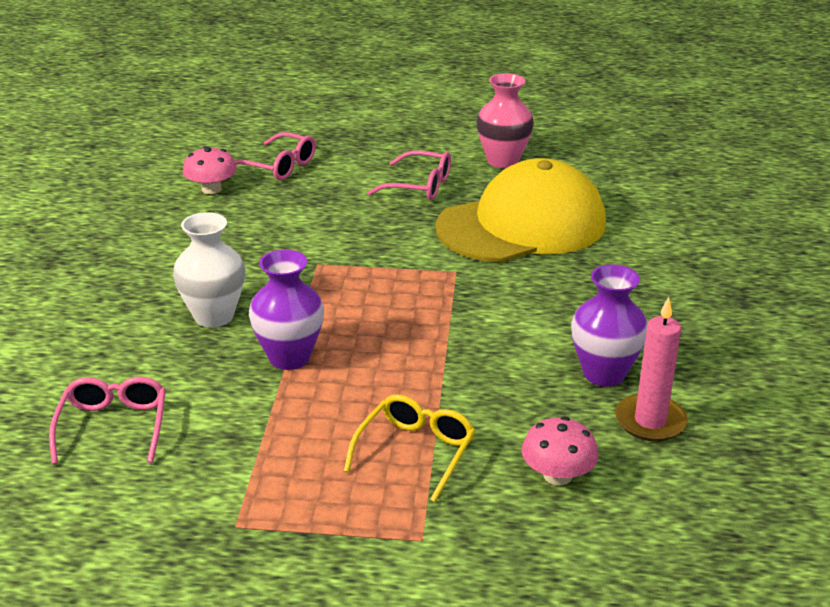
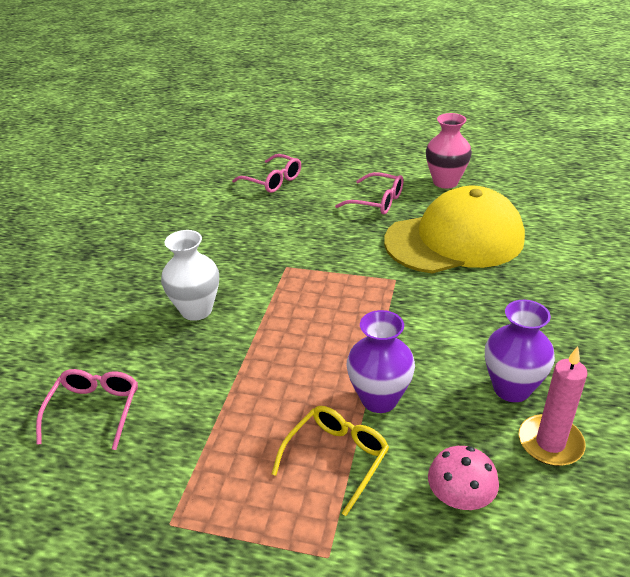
camera: 10 degrees right, 5 degrees up
pink mushroom [183,146,237,194] -> none
purple vase [249,250,324,370] -> purple vase moved to [347,310,415,413]

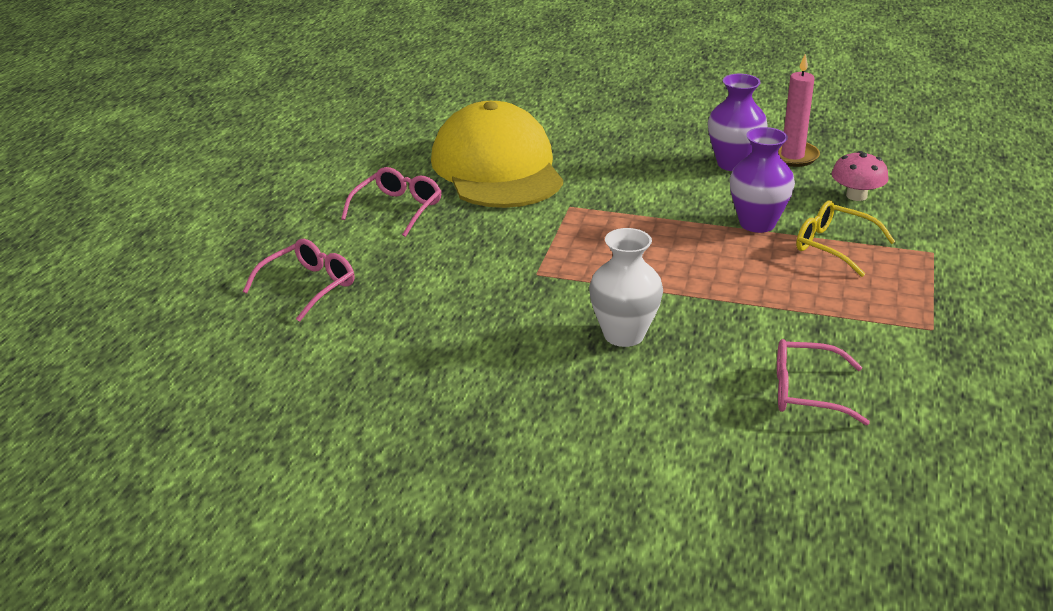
camera: 90 degrees left, 5 degrees down
pink vase [426,113,472,189] -> none

